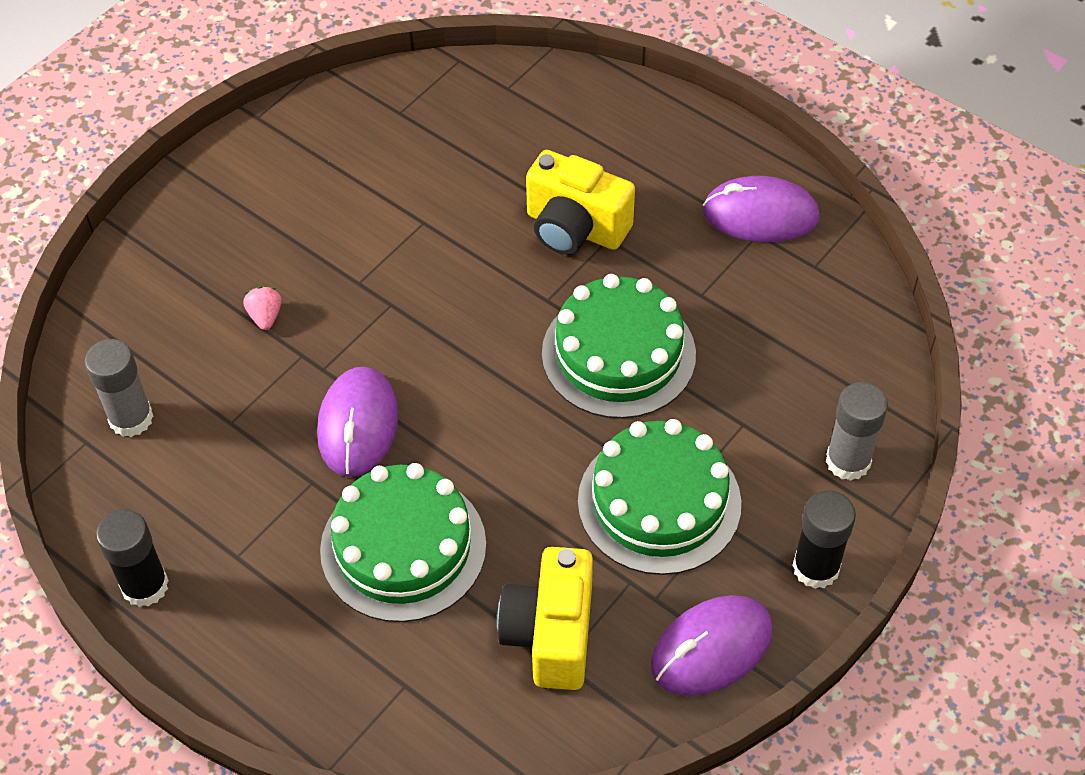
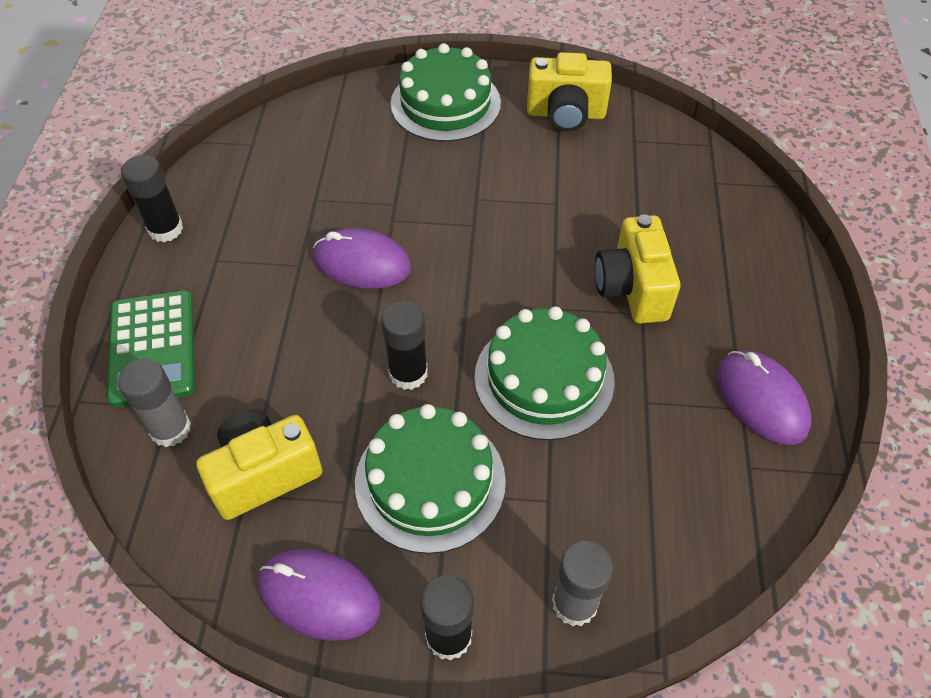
camera: 55 degrees right, 0 degrees up
grey glue stick [85,339,153,437] -> grey glue stick moved to [118,359,191,447]
pink strawberry [243,286,281,330] -> none
purple mouse [317,367,398,477] -> purple mouse turned 45 degrees clockwise [313,228,411,289]
green cake [320,463,486,622] -> green cake moved to [391,43,501,142]
none -> green calculator [107,290,195,407]
none -> black glue stick [381,301,428,390]
none -> yellow camera [527,52,612,132]

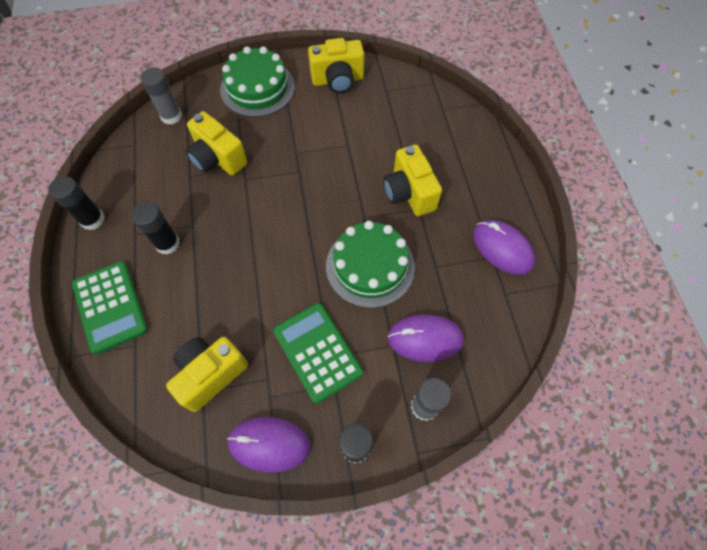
camera: 15 degrees left, 10 degrees up
grey glue stick [118,359,191,447] -> grey glue stick moved to [141,67,182,124]
purple mouse [313,228,411,289] -> purple mouse moved to [388,314,464,362]
green cake [355,404,506,554] -> green calculator [273,303,363,404]
black glue stick [381,301,428,390] -> black glue stick moved to [131,202,180,255]
none -> yellow camera [186,111,248,175]

